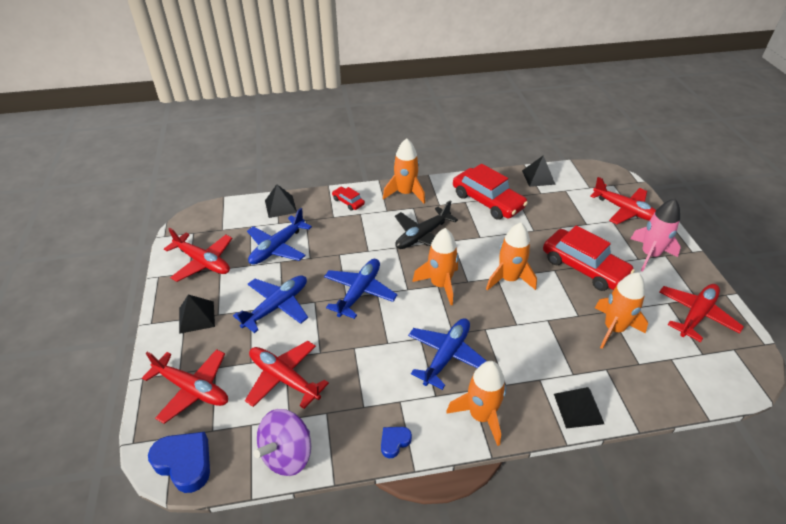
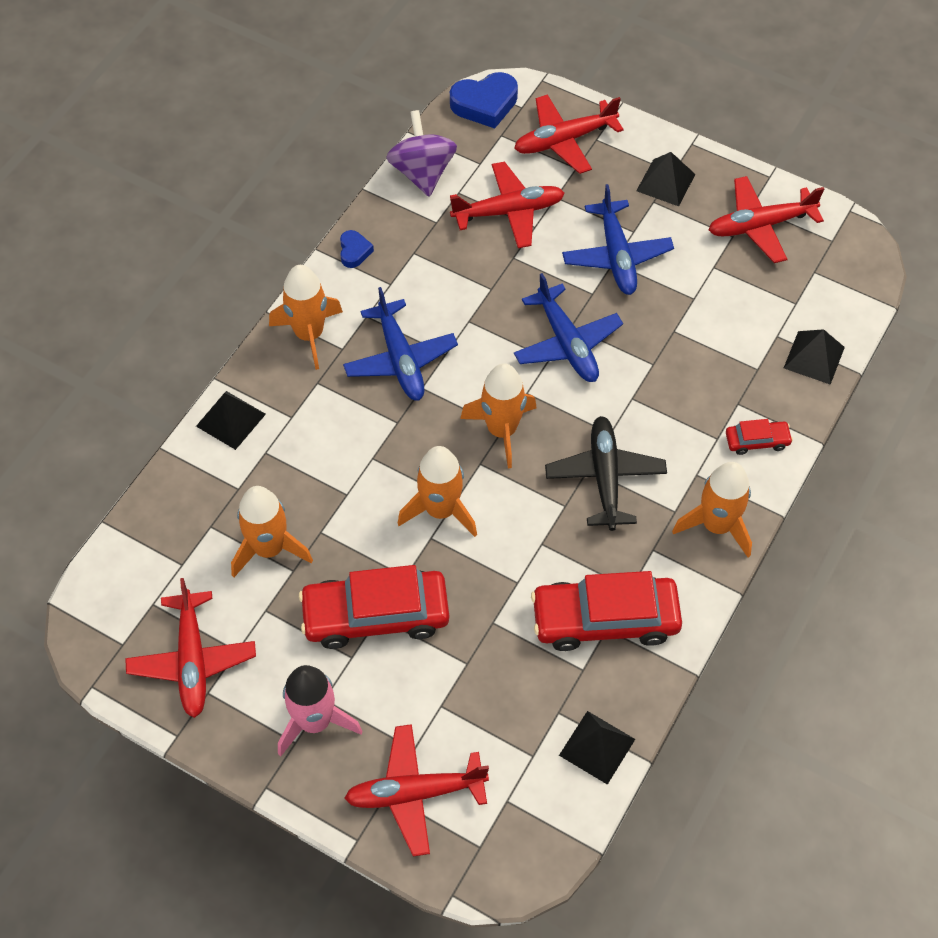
camera: 130 degrees right, 15 degrees up
blue plane [247,208,312,265] -> none

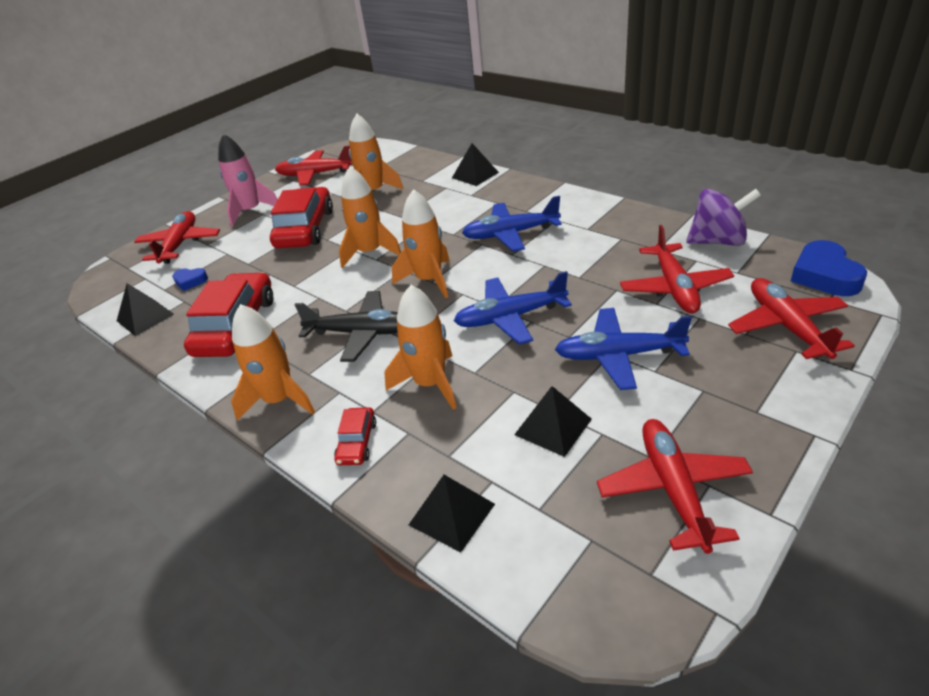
camera: 105 degrees right, 20 degrees down
orange rocket [269,265,343,370] -> orange rocket moved to [385,285,456,410]
blue heart [340,230,374,268] -> blue heart moved to [172,268,208,291]
black pyramid [636,152,695,206] -> black pyramid moved to [514,386,592,457]

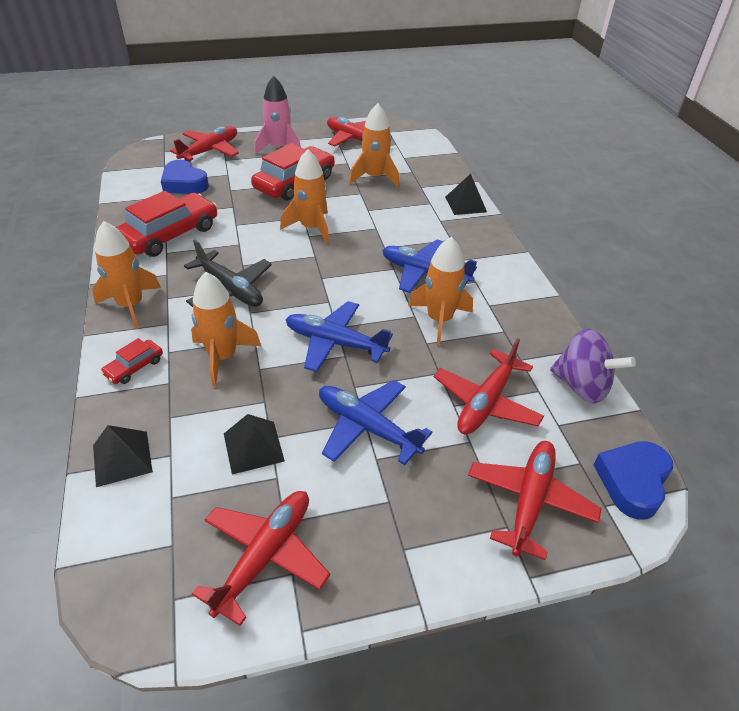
camera: 30 degrees right, 5 degrees up
black pyramid [117,283,174,336] -> none
blue heart [172,268,208,291] -> blue heart [161,160,209,194], size x1.83
orange rocket [392,189,450,298] -> orange rocket moved to [408,237,473,346]

